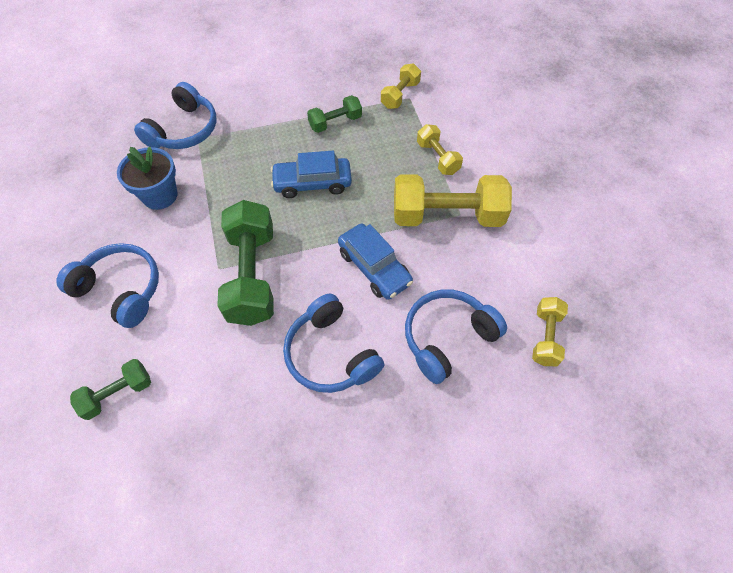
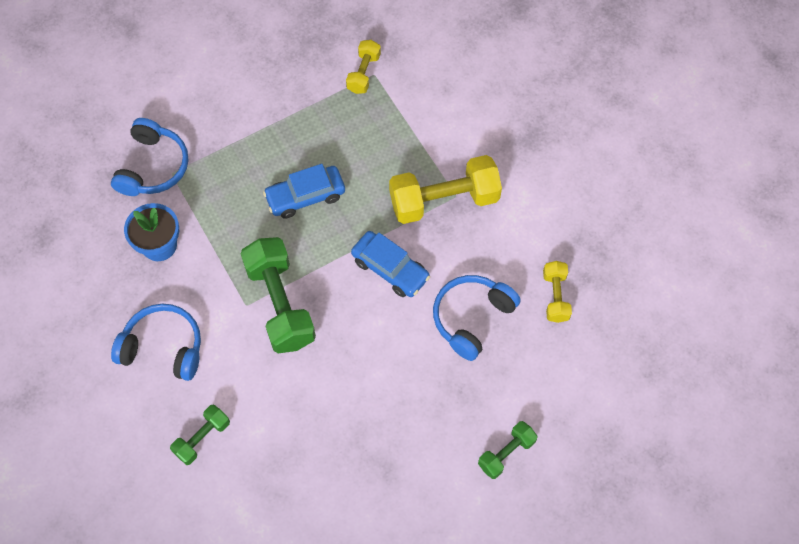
camera: 15 degrees left, 5 degrees up
blue headphones [283,294,384,393] -> none
green dumbbell [307,95,362,133] -> green dumbbell moved to [478,421,538,479]
yellow dumbbell [417,124,463,175] -> none

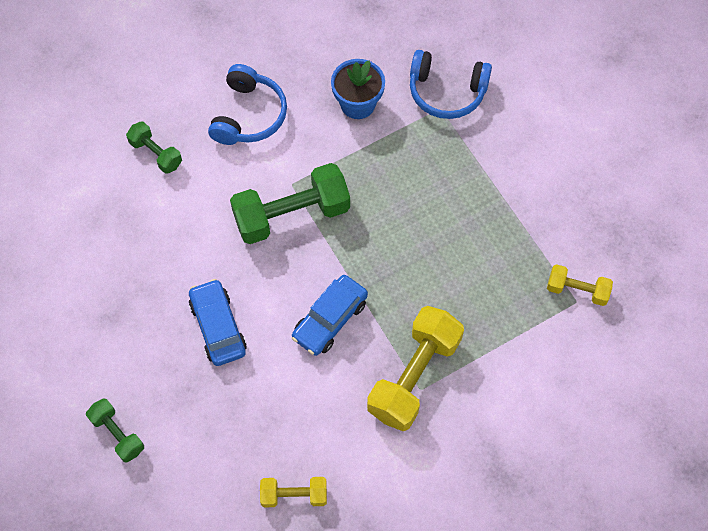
camera: 90 degrees right, 0 degrees up
blue car [263,164,345,219] -> blue car moved to [189,279,247,366]
yellow dumbbell [389,155,502,224] -> yellow dumbbell turned 45 degrees clockwise [367,306,464,431]
blue headphones [433,275,521,361] -> none

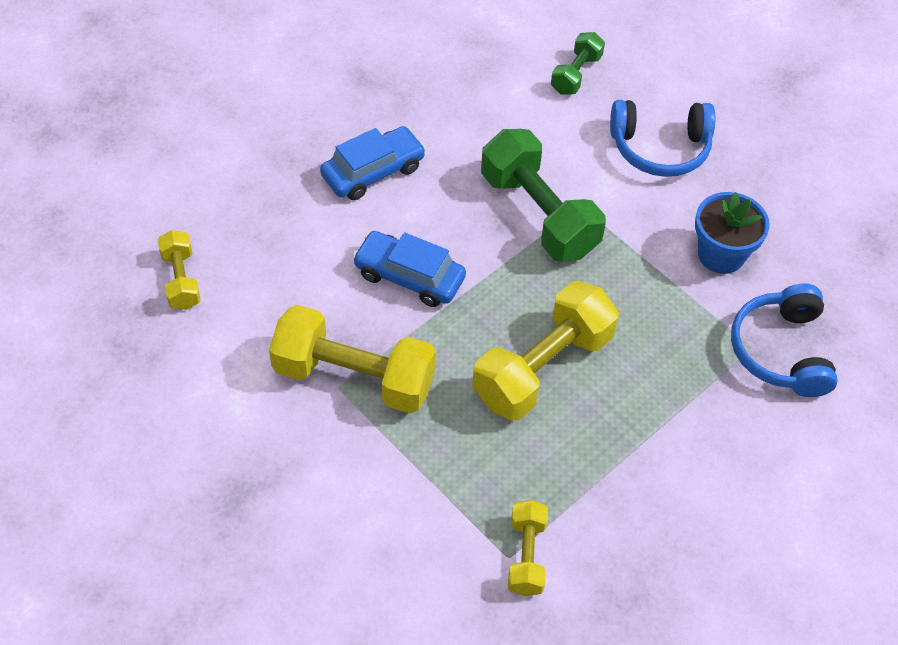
camera: 75 degrees right, 10 degrees down
green dumbbell [86,398,144,463] -> none
none -> yellow dumbbell [472,281,619,420]

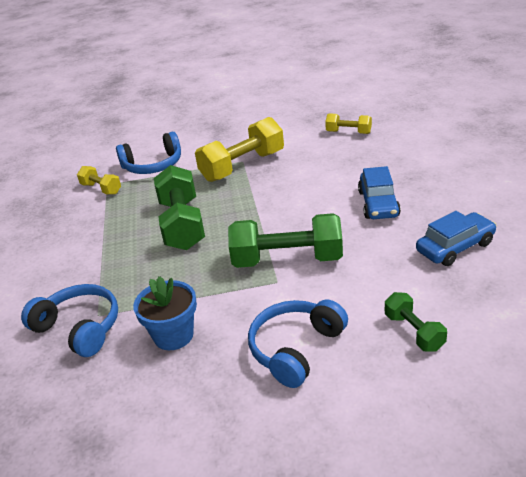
camera: 130 degrees right, 20 degrees down
blue car [352,231,466,307] -> blue car moved to [416,211,497,266]
yellow dumbbell [472,281,619,420] -> green dumbbell [154,165,205,250]
none -> blue headphones [116,132,181,174]

